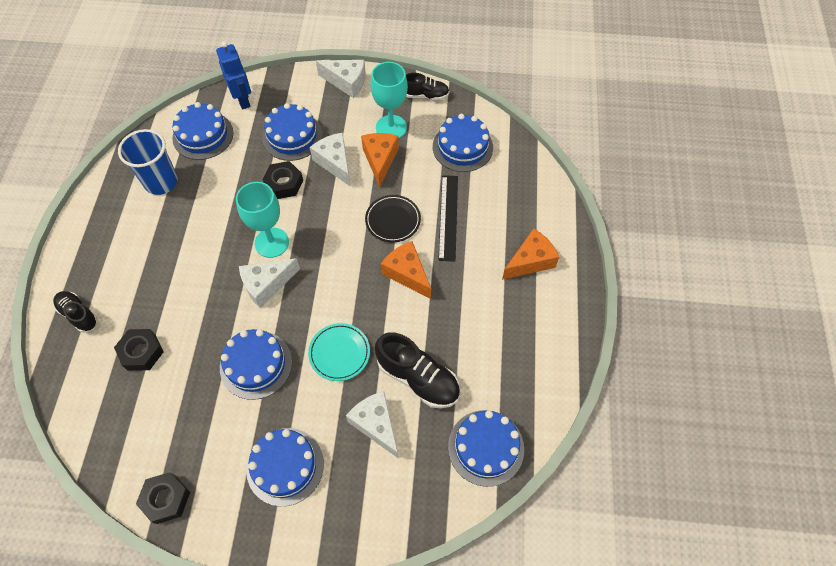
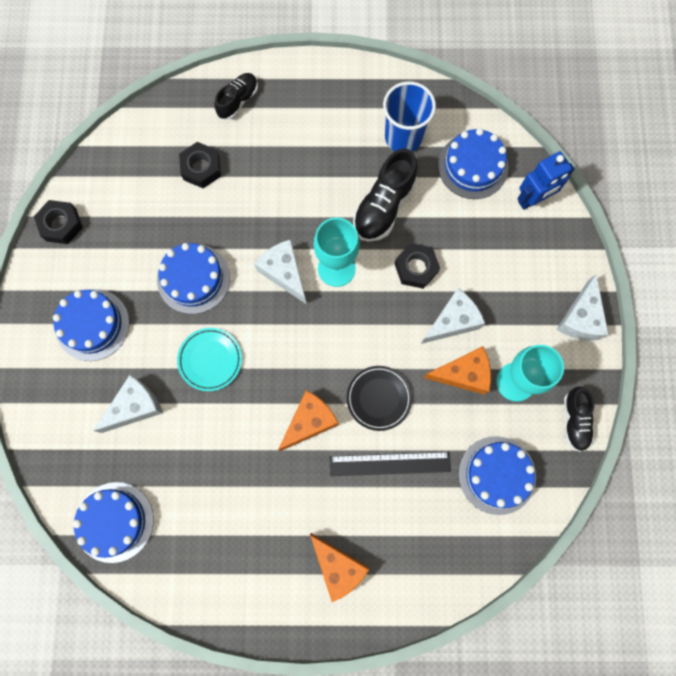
camera: 85 degrees right, 15 degrees up
blue cake [262,103,323,161] -> none
black shoe [375,332,460,408] -> black shoe moved to [353,148,418,242]

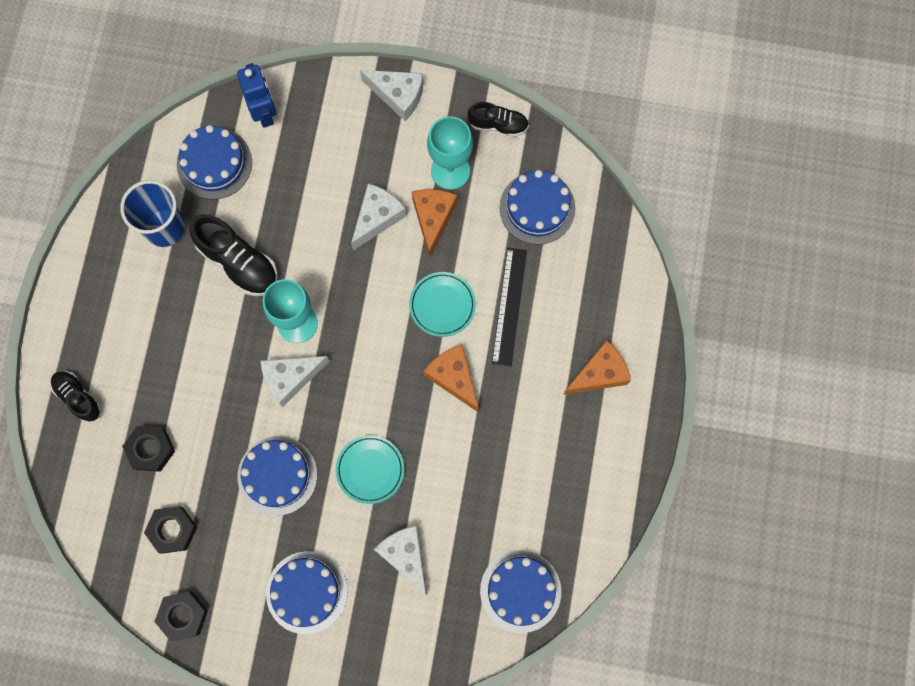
camera: 80 degrees left, 0 degrees up
black plate [347,366,412,431] -> turquoise plate [409,272,476,337]
black nut [395,243,440,289] -> black nut moved to [144,506,197,554]
white cheese [421,288,485,344] -> white cheese turned 60 degrees clockwise [351,183,406,250]

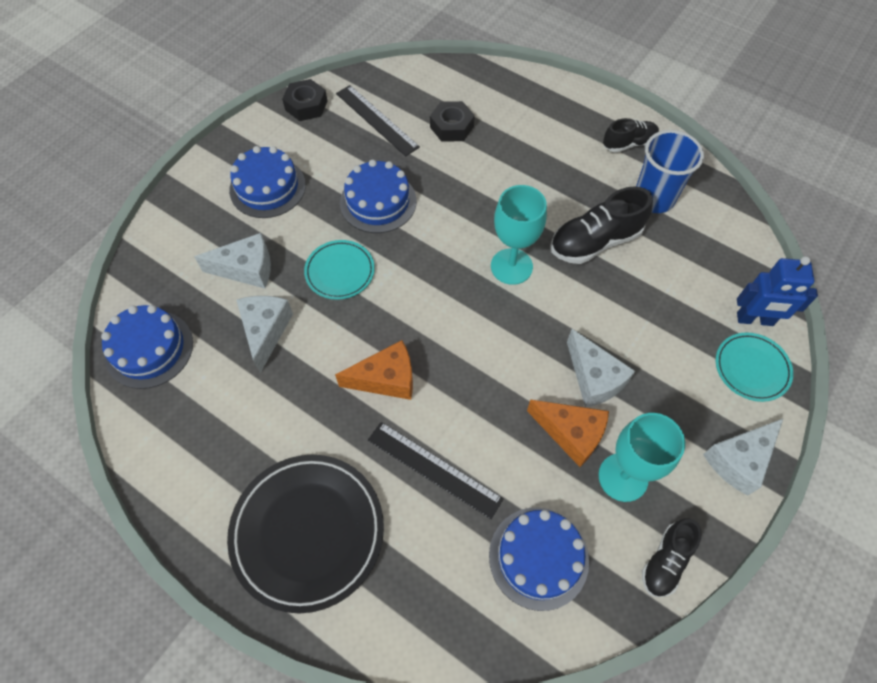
camera: 115 degrees right, 15 degrees down
black shoe [51,371,101,422] -> black shoe moved to [603,118,659,153]
black nut [144,506,197,554] -> black ruler [336,85,420,157]
blue cake [177,125,252,199] -> none
white cheese [261,356,329,407] -> white cheese moved to [236,296,293,373]
turquoise plate [409,272,476,337] -> turquoise plate moved to [716,333,793,402]
orange cheese [563,340,631,395] -> black plate [227,455,384,614]

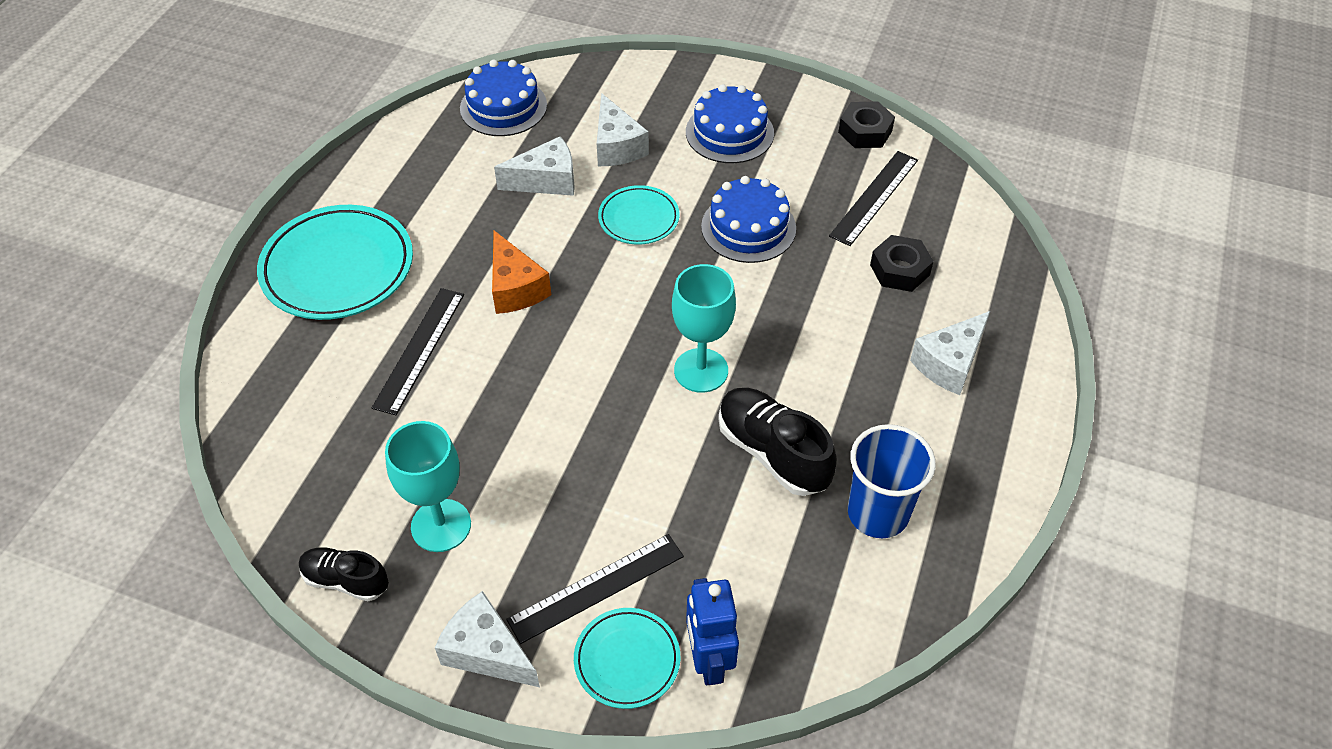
camera: 75 degrees right, 10 degrees down
black plate [227,455,384,614] -> turquoise plate [257,205,413,320]
blue cake [489,508,589,611] -> none
orange cheese [527,400,609,467] -> none
white cheese [567,329,635,408] -> white cheese moved to [910,311,990,395]
black shoe [603,118,659,153] -> none
none -> black ruler [506,534,684,644]

